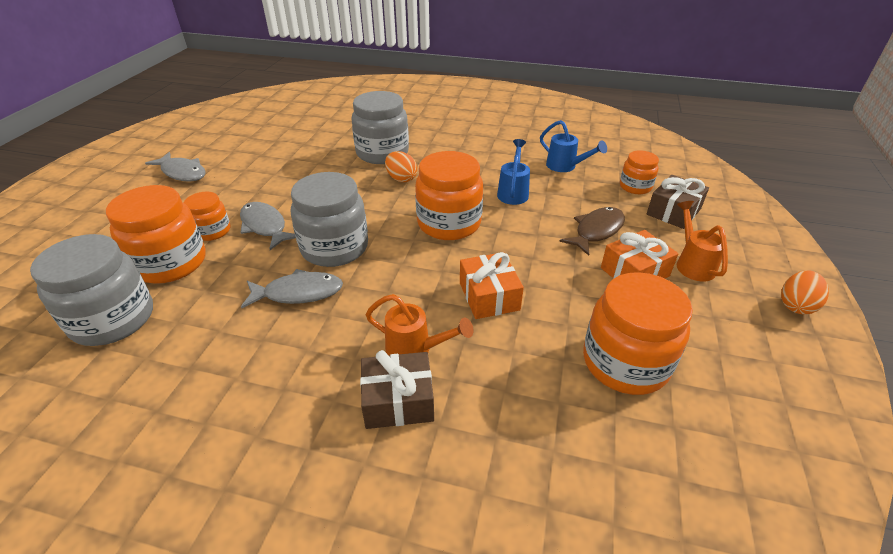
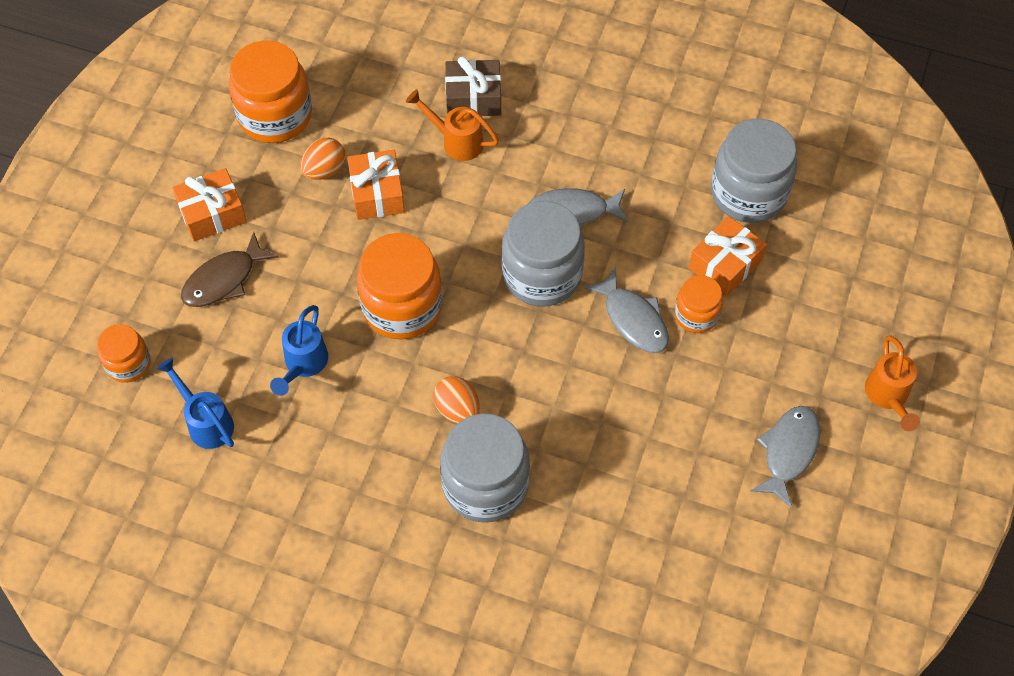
camera: 175 degrees left, 20 degrees up
orange jar [106,185,206,284] -> orange gift [689,216,767,297]
grey fish [145,152,206,182] -> grey fish turned 75 degrees clockwise [751,406,821,508]
brown gift [647,175,709,229] -> none
orange watering can [677,201,728,281] -> orange watering can moved to [865,335,920,431]
orange egg [781,270,829,315] -> orange egg moved to [300,138,346,180]

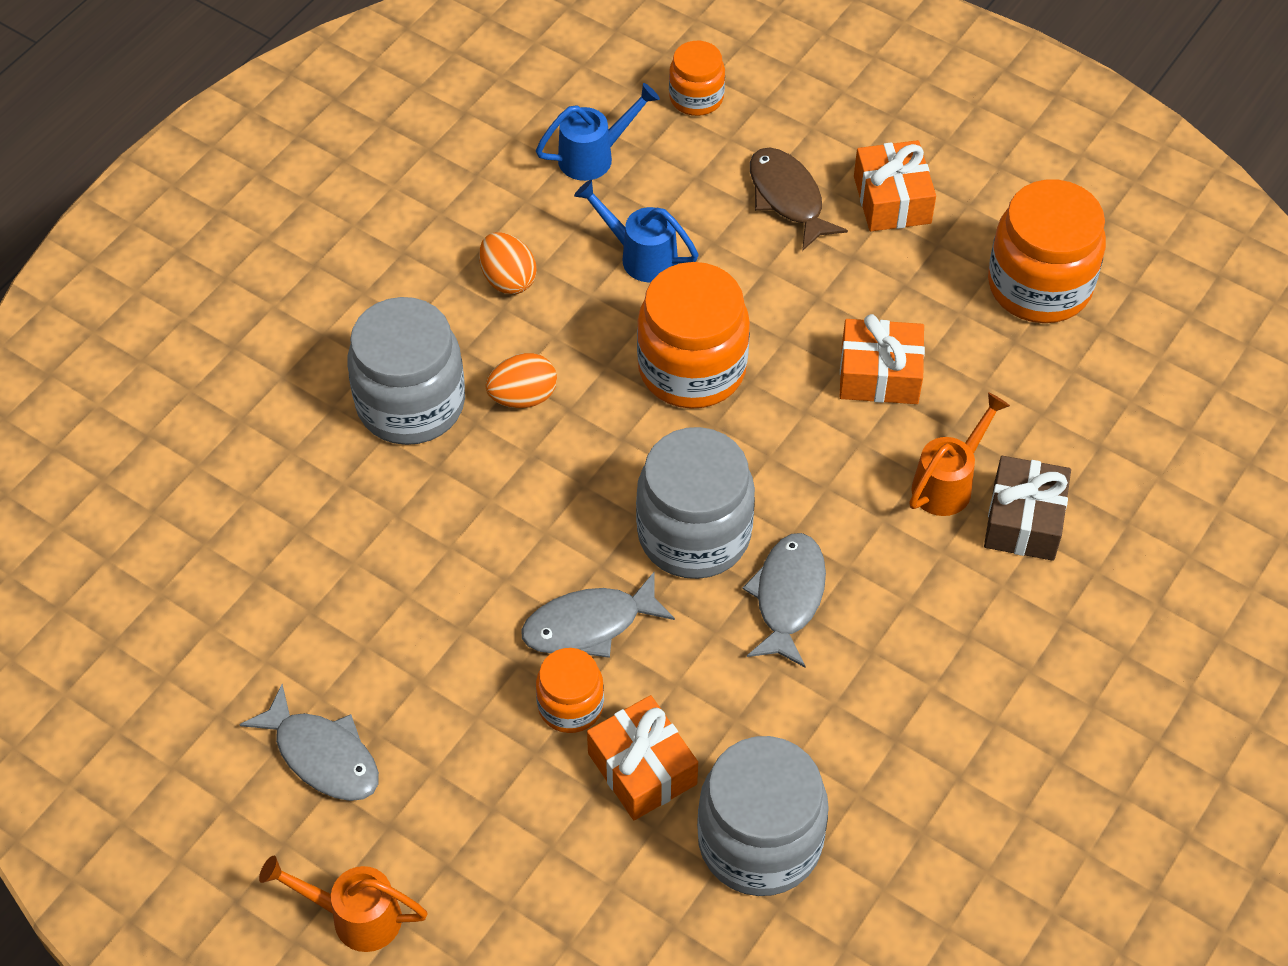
camera: 105 degrees right, 5 degrees down
orange egg [300,138,346,180] -> orange egg moved to [479,232,537,294]

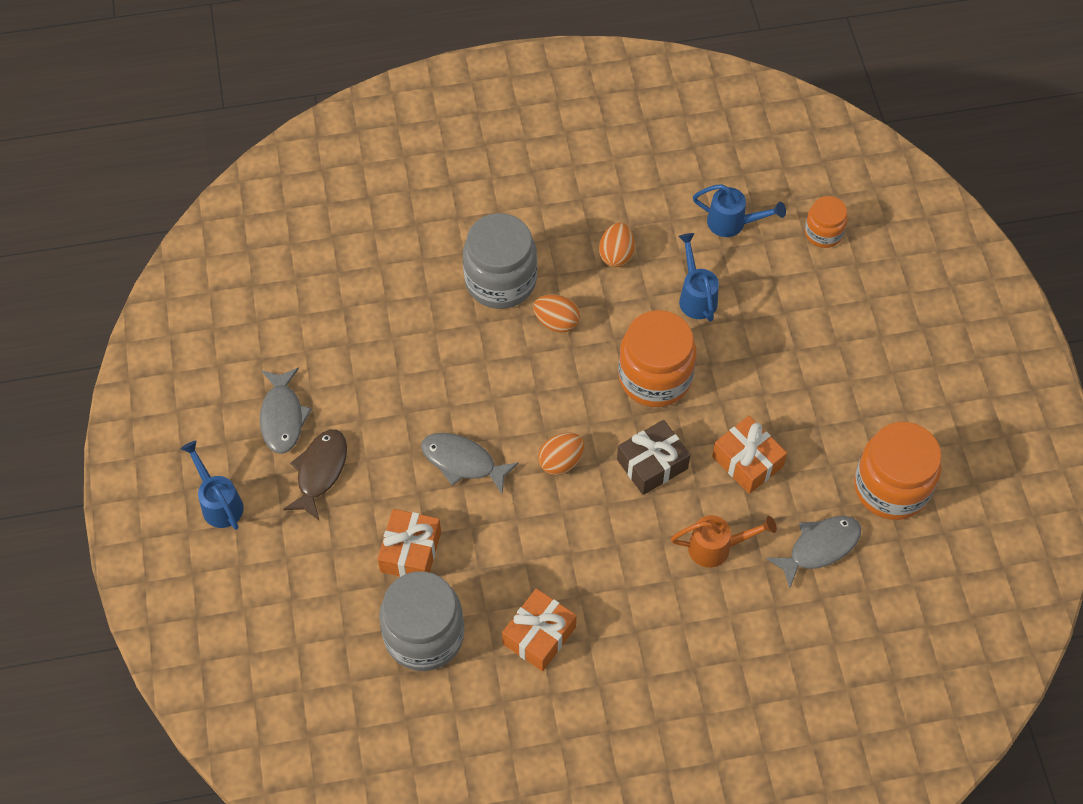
camera: 45 degrees right, 5 degrees up
orange watering can [259,856,428,952] -> blue watering can [181,440,244,530]
orange jar [536,648,604,733] -> none
grey jar [636,427,755,579] -> orange egg [538,432,584,475]
grey fish [742,533,826,667] -> grey fish moved to [766,516,861,589]
brown fish [750,147,848,251] -> brown fish moved to [283,429,347,520]
orange gift [854,140,936,231] -> orange gift moved to [502,588,577,671]
brown gift [984,456,1071,561] -> brown gift moved to [617,420,690,495]

